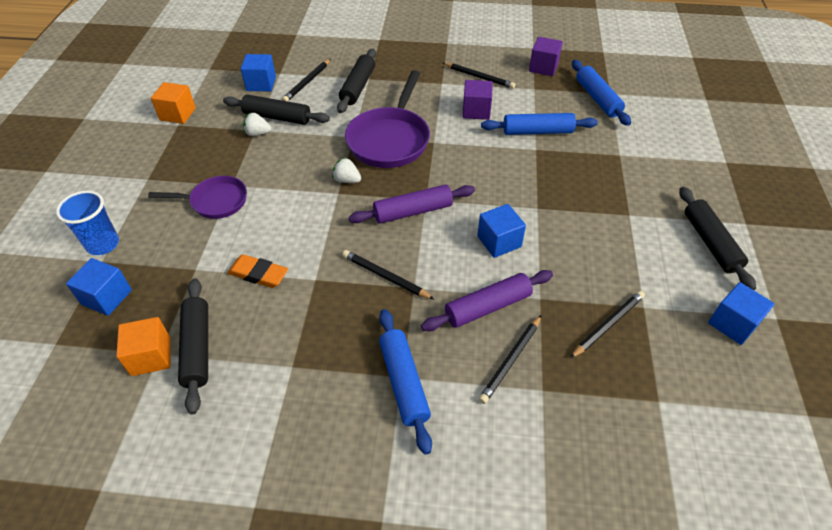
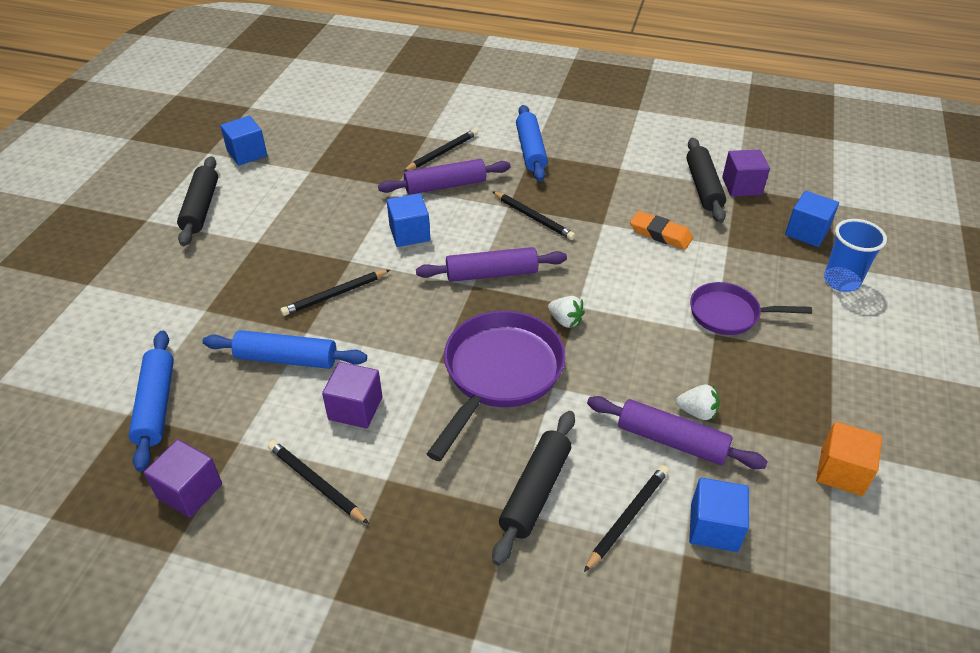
camera: 170 degrees left, 5 degrees down
orange cube [116,317,171,376] -> purple cube [722,150,770,196]
black rolling pin [223,95,330,125] -> purple rolling pin [587,396,768,469]
black pencil [570,291,645,358] -> black pencil moved to [280,270,390,316]

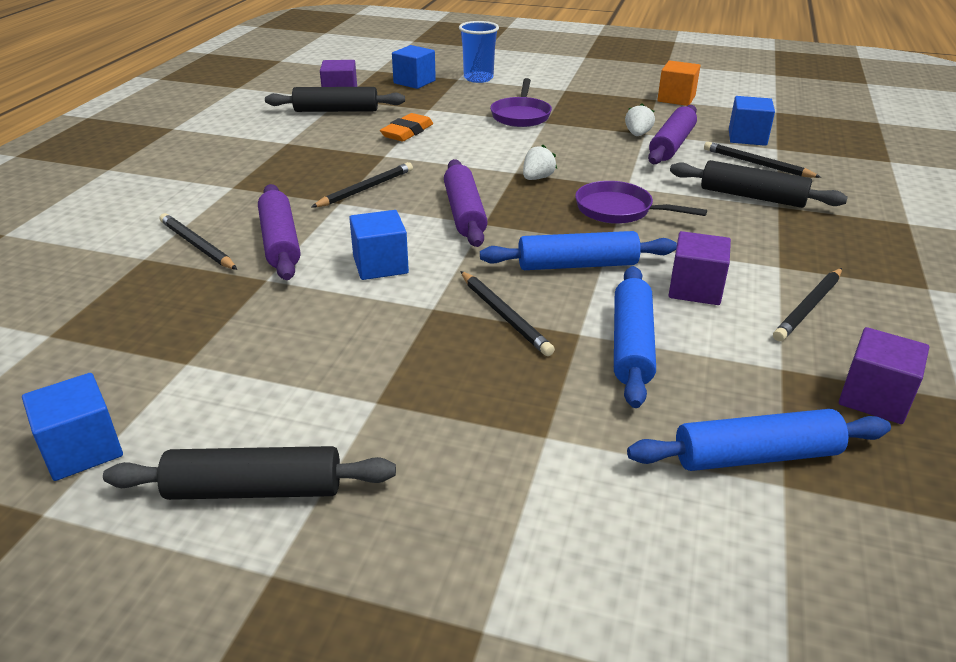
camera: 90 degrees left, 10 degrees down
purple pan [427,311,566,461] -> purple pan [575,181,707,224], size x0.61
blue rolling pin [516,105,548,182] -> blue rolling pin moved to [480,231,677,270]

